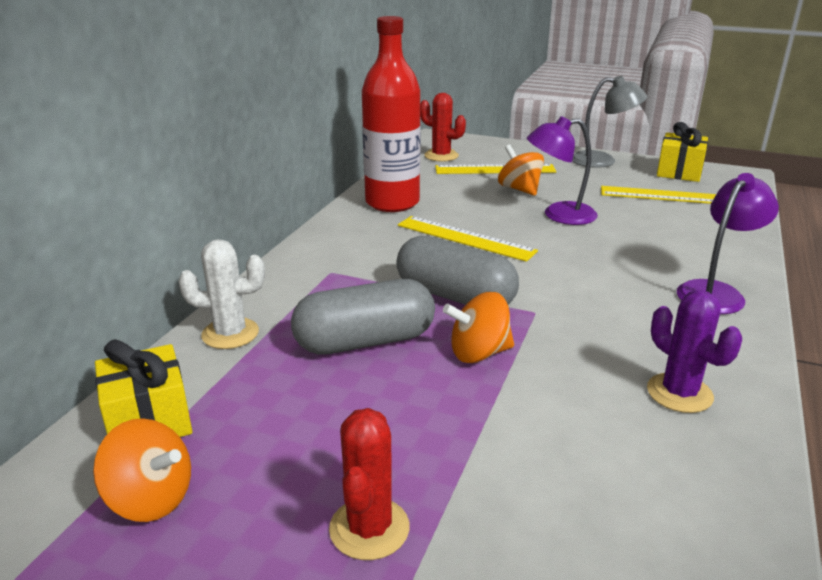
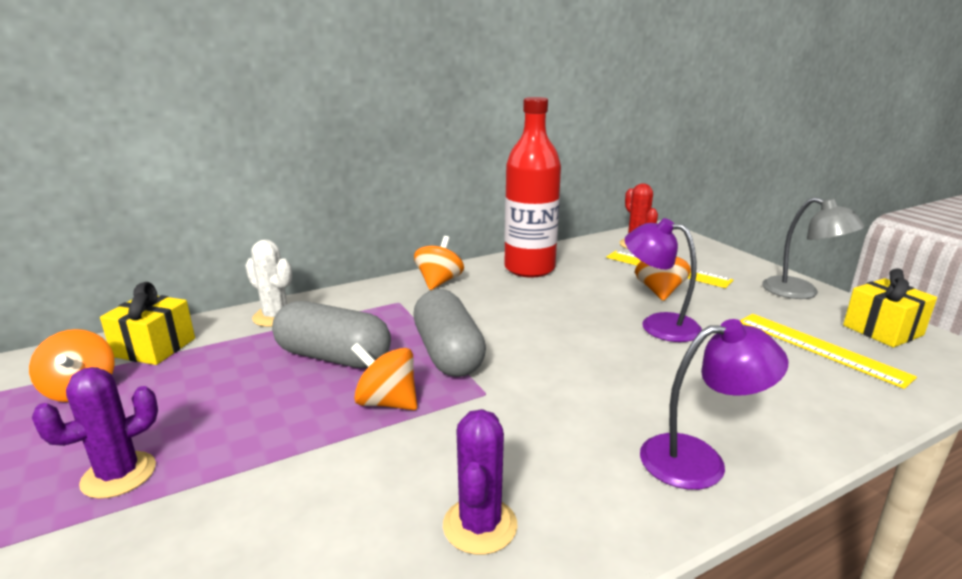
camera: 40 degrees right, 5 degrees down
red cactus [329,408,409,560] -> purple cactus [32,367,158,499]
yellow ruler [398,216,538,262] -> none
none -> orange spinning top [414,236,464,290]

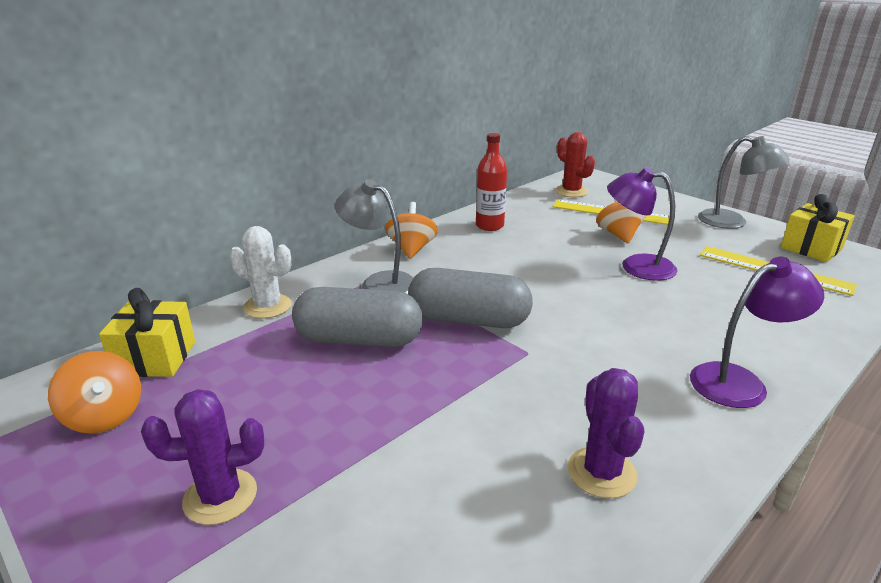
camera: 15 degrees left, 5 degrees up
purple cactus [32,367,158,499] -> purple cactus turned 45 degrees clockwise [141,389,264,525]
orange spinning top [351,343,417,410] -> none
grey capsule [413,289,486,377] -> grey capsule turned 45 degrees counterclockwise [408,268,533,328]
red bottle [504,97,561,278] -> red bottle [476,133,507,231], size x0.57
none -> grey lamp [335,179,414,294]

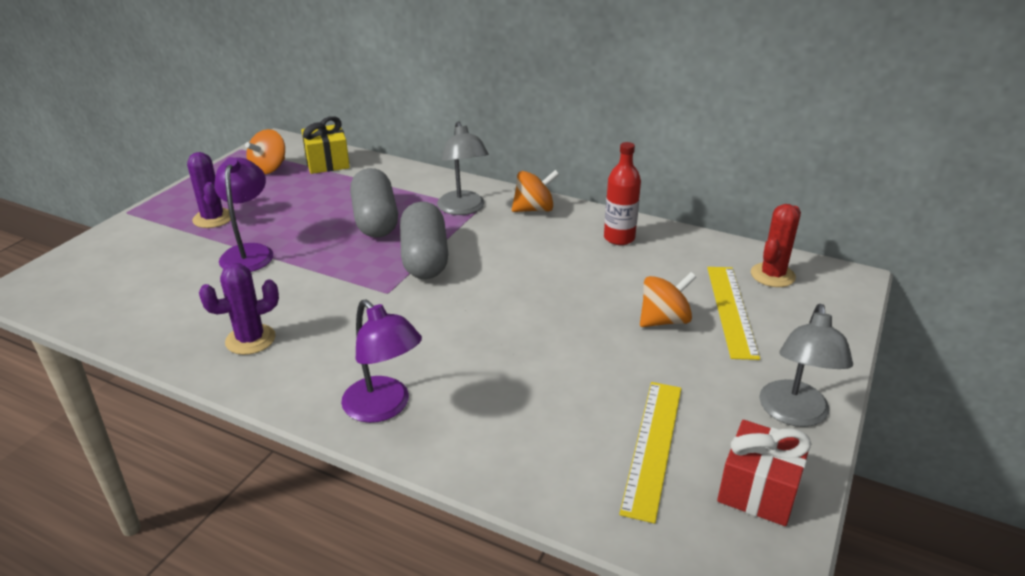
camera: 70 degrees right, 5 degrees up
white cactus [229,226,292,319] -> none
grey lamp [335,179,414,294] -> grey lamp turned 150 degrees clockwise [437,121,489,215]
purple lamp [607,168,677,281] -> purple lamp moved to [214,157,273,272]
yellow gift [781,194,855,262] -> red gift [717,420,812,526]

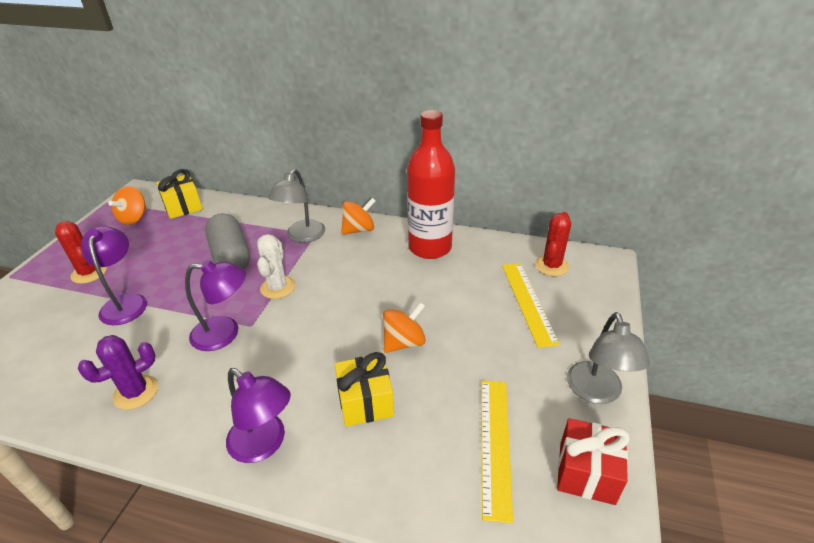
camera: 10 degrees left, 5 degrees up
purple cactus [187,152,231,228] -> red cactus [55,221,107,284]
grey capsule [400,202,448,279] -> white cactus [257,234,295,299]
grey lamp [437,121,489,215] -> grey lamp turned 45 degrees clockwise [268,169,325,243]
red bottle [604,142,641,245] -> red bottle [407,110,455,259], size x1.75
orange spinning top [640,272,696,327] -> orange spinning top moved to [383,302,426,353]
none -> purple lamp [185,260,246,351]
none -> yellow gift [335,352,394,427]

